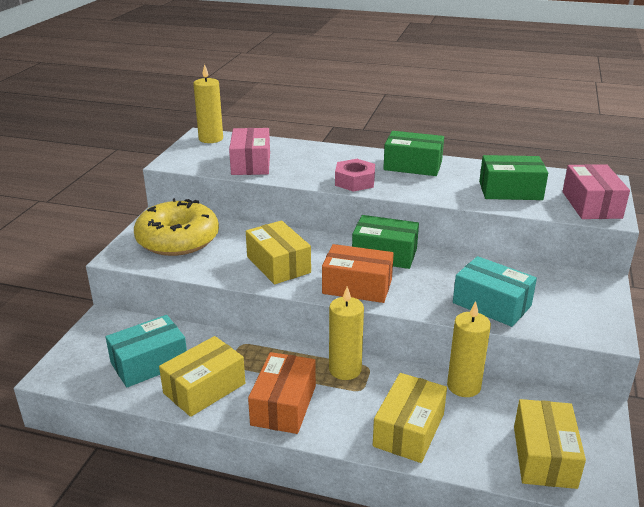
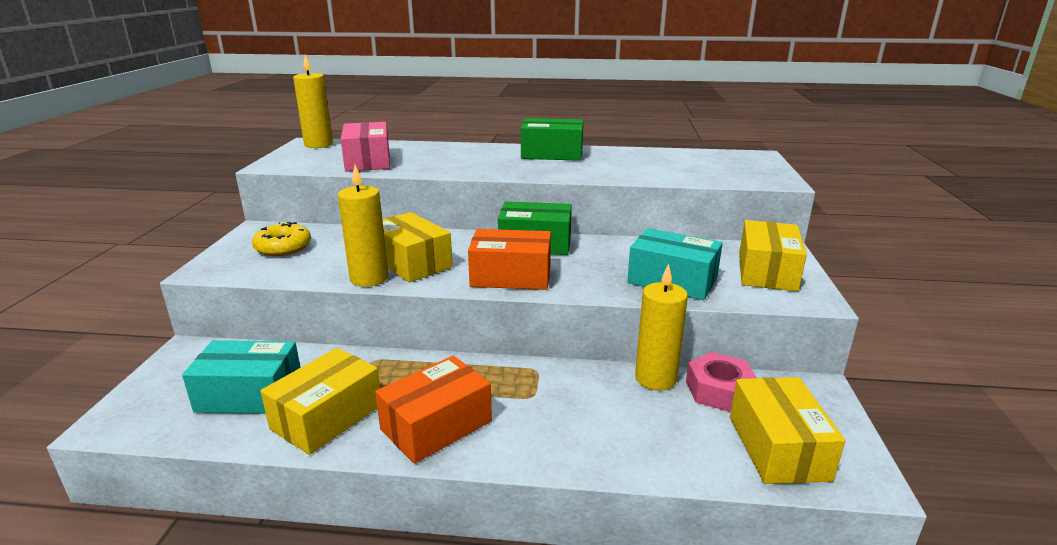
camera: 10 degrees left, 5 degrees down
turquoise box [106,315,187,387] -> turquoise box turned 45 degrees clockwise [182,340,301,414]
yellow donut [134,198,219,256] -> yellow donut [252,222,311,256], size x0.54
orange box [248,352,316,434] -> orange box turned 45 degrees clockwise [375,356,492,463]
yellow candle [329,286,364,380] -> yellow candle moved to [338,165,389,287]
pink nut [335,159,375,192] -> pink nut moved to [686,352,757,412]
yellow box [373,373,447,463] -> yellow box moved to [739,220,807,291]
green box [479,155,548,200] -> none
pink box [562,164,630,219] -> none

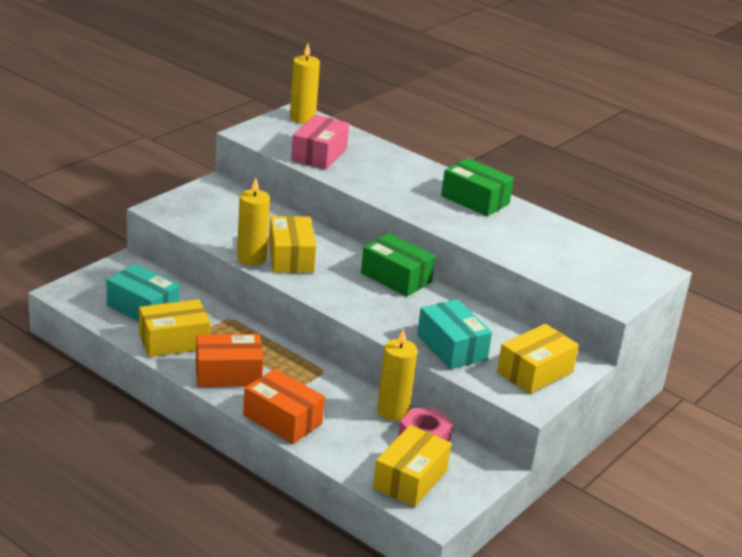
camera: 30 degrees right, 5 degrees up
yellow donut [252,222,311,256] -> none
orange box [468,229,551,290] -> orange box moved to [243,369,325,444]

